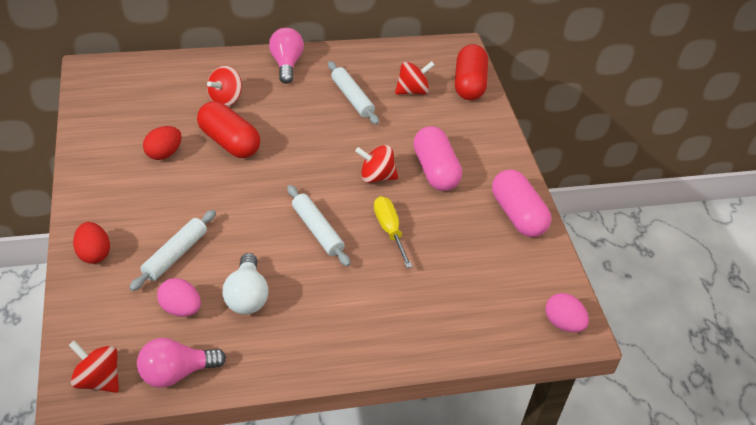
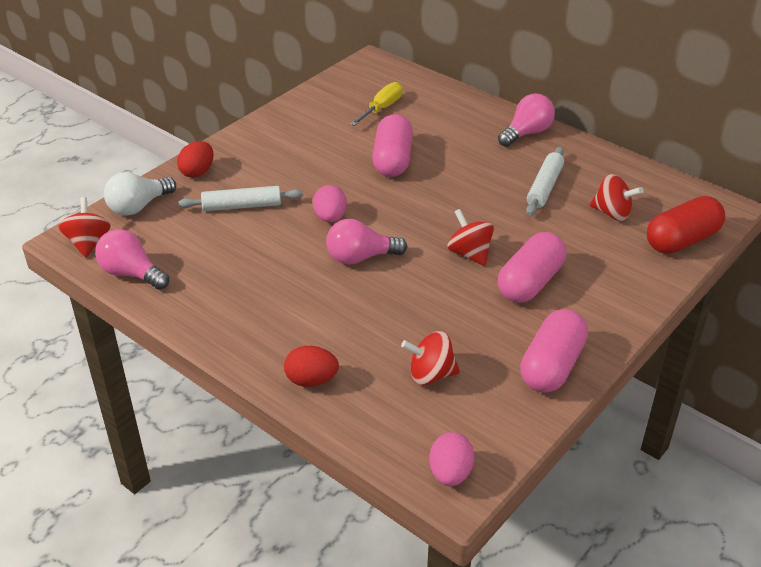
camera: 55 degrees right, 5 degrees down
red egg [143,126,182,160] -> red egg moved to [284,346,339,387]
pink egg [157,278,201,317] -> pink egg moved to [313,185,347,222]
red capsule [197,101,260,158] -> pink capsule [372,114,413,177]
red spinning top [207,66,242,106] -> red spinning top moved to [401,331,460,385]
white light bulb [222,253,269,315] -> white light bulb moved to [104,172,176,216]
white rolling pin [287,185,350,267] -> pink light bulb [326,219,407,265]
yellow screwdriver [374,196,413,268] -> yellow screwdriver moved to [350,82,403,126]

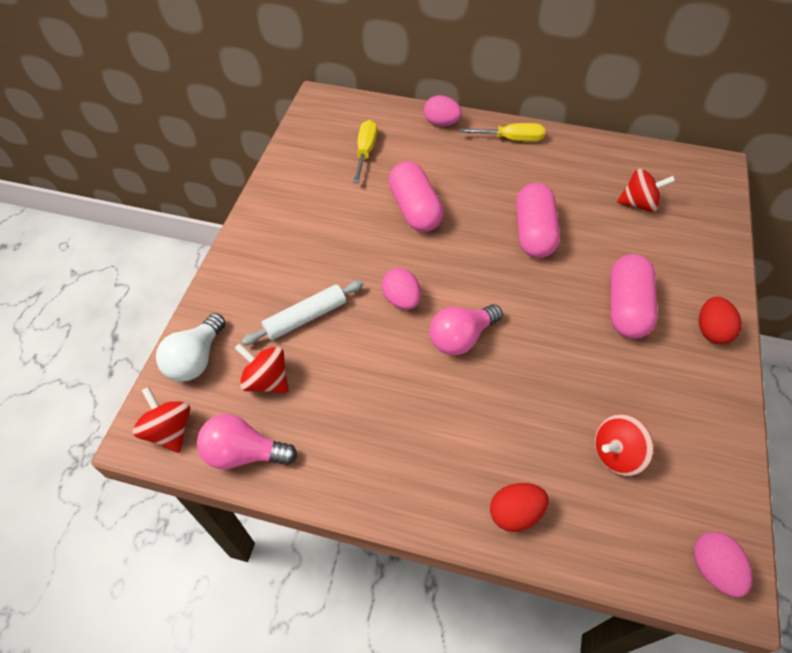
camera: 25 degrees left, 15 degrees up
red egg [177,141,214,178] -> red egg moved to [699,297,742,344]
red spinning top [447,209,494,266] -> red spinning top moved to [235,343,289,393]
pink light bulb [498,94,555,147] -> yellow screwdriver [460,123,545,142]
pink capsule [520,309,588,393] -> pink capsule moved to [516,183,560,258]
white rolling pin [526,147,564,216] -> none
red capsule [647,196,725,254] -> none
none -> pink egg [424,95,462,126]

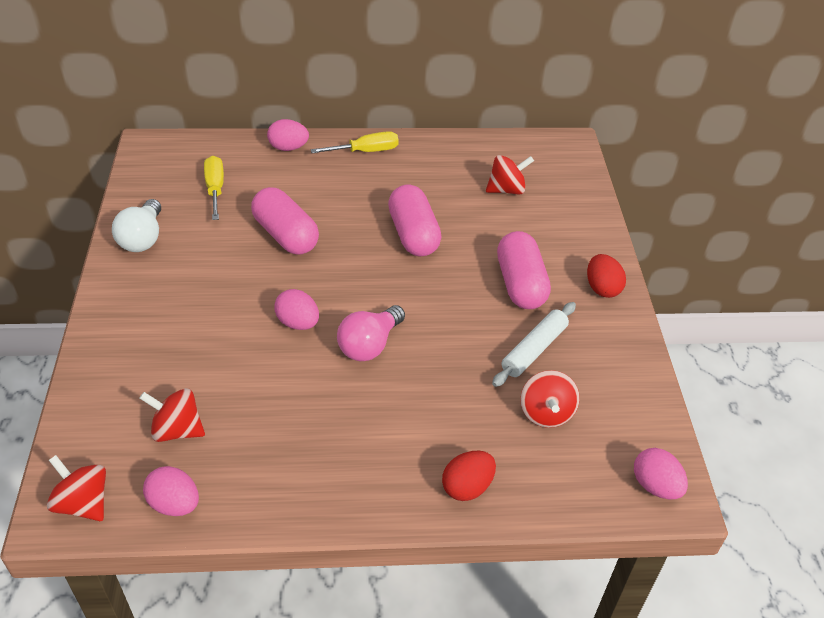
camera: 20 degrees left, 10 degrees down
white light bulb [156,313,226,382] -> white light bulb moved to [112,199,161,252]
pink light bulb [197,414,297,469] -> pink egg [143,466,199,516]
white rolling pin [242,280,363,345] -> white rolling pin moved to [492,302,576,387]
red spinning top [595,414,654,476] -> red spinning top turned 45 degrees counterclockwise [520,370,580,428]

